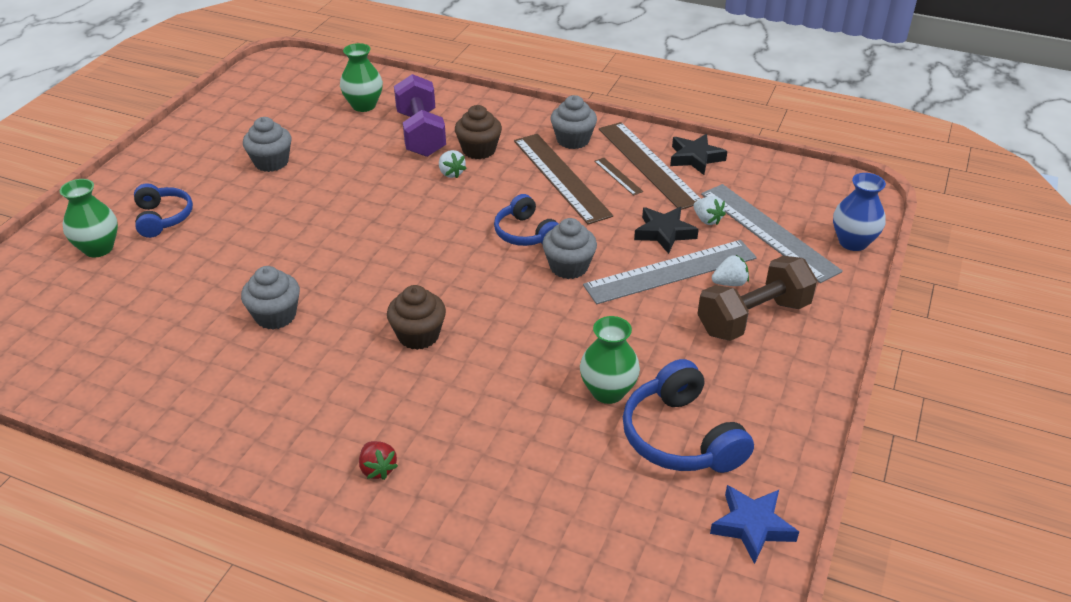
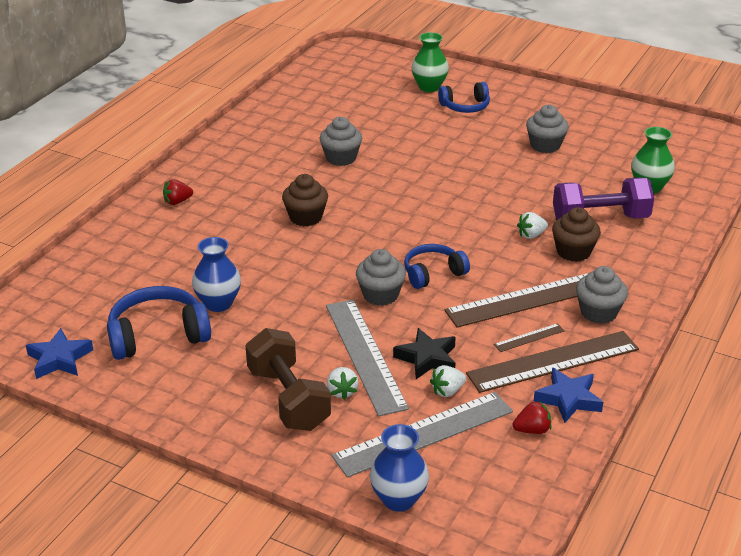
camera: 95 degrees right, 5 degrees down
green vase [580,316,640,404] -> blue vase [192,237,241,312]
black star [670,134,727,175] -> blue star [534,368,603,423]
none -> red strawberry [513,401,551,434]

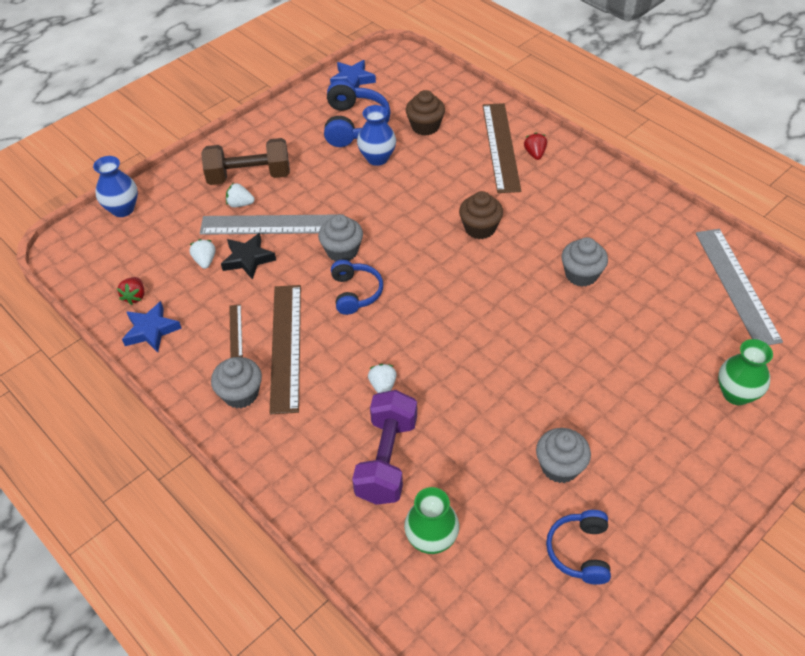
camera: 110 degrees right, 15 degrees up
grey ruler [331,392,513,478] -> grey ruler moved to [696,229,783,345]
blue headphones [438,82,490,113] -> blue headphones moved to [546,510,611,585]
brown ruler [466,331,639,393] -> brown ruler moved to [483,103,521,193]
brown cupcake [552,207,601,262] -> brown cupcake moved to [406,90,445,136]

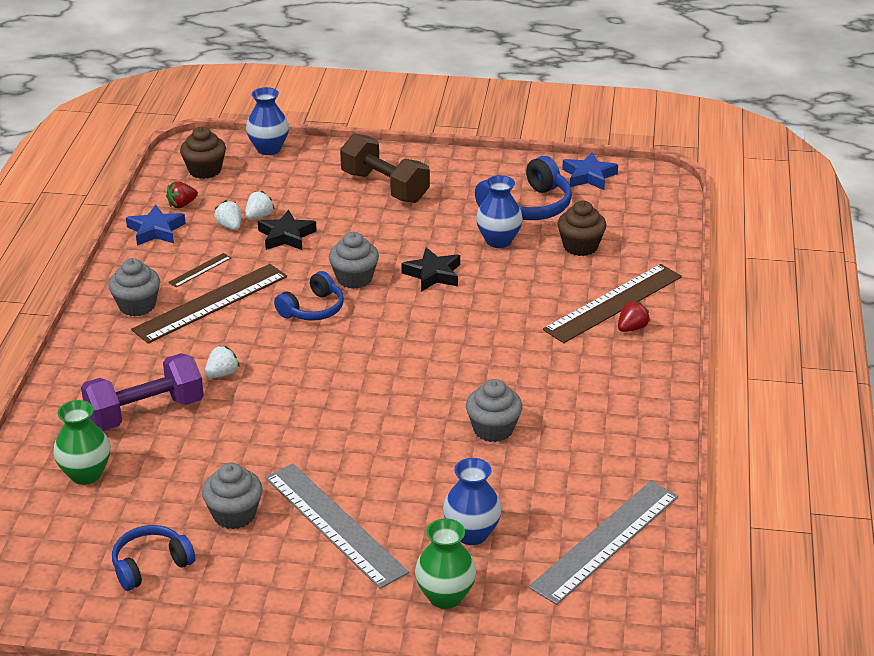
camera: 50 degrees right, 15 degrees down
grey ruler [200,214,344,235] -> grey ruler moved to [265,463,409,589]
white strawberry [226,183,255,207] -> white strawberry moved to [214,200,241,230]
brown cupcake [459,191,503,239] -> brown cupcake moved to [180,127,226,179]
none -> black star [401,247,460,292]
none -> blue vase [443,458,502,545]

